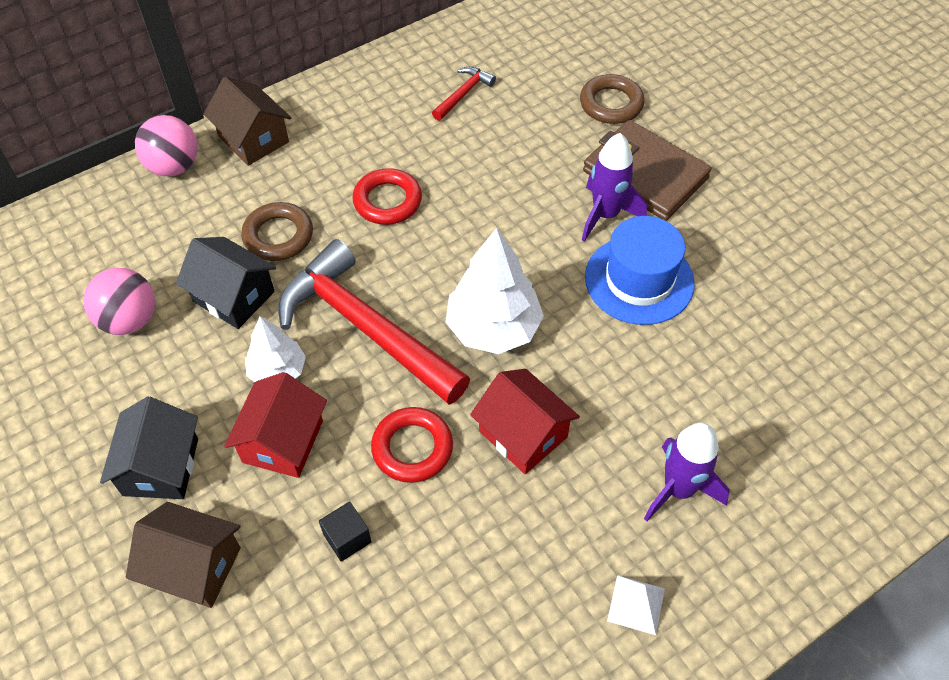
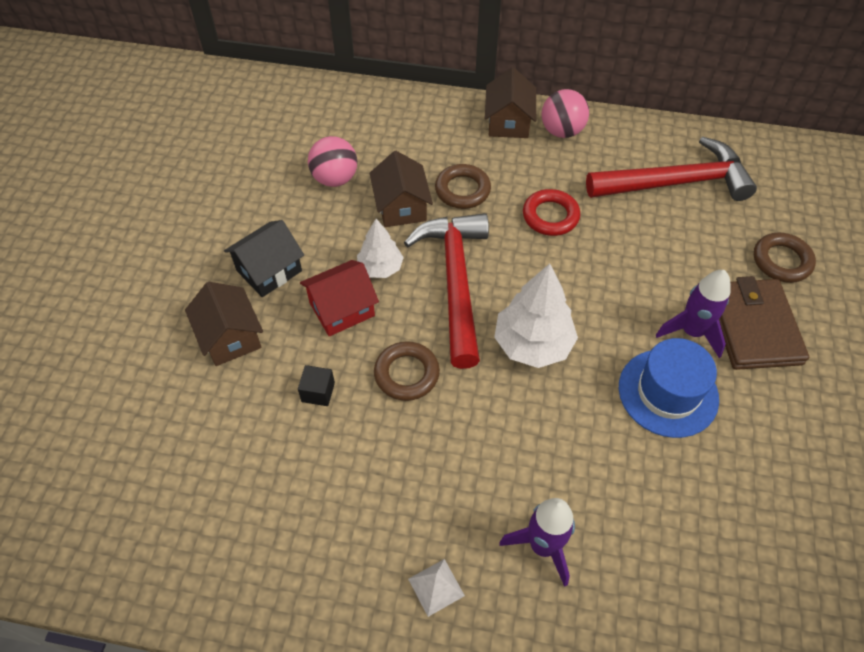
camera: 45 degrees right, 0 degrees up
pink ball [135,115,198,177] -> pink ball moved to [542,89,589,138]
black house [176,237,276,329] -> brown house [369,151,433,227]
red ring [371,407,453,483] -> brown ring [374,341,440,401]
red hammer [432,67,496,121] -> red hammer [586,137,757,201], size x2.35
red house [470,369,580,474] -> none

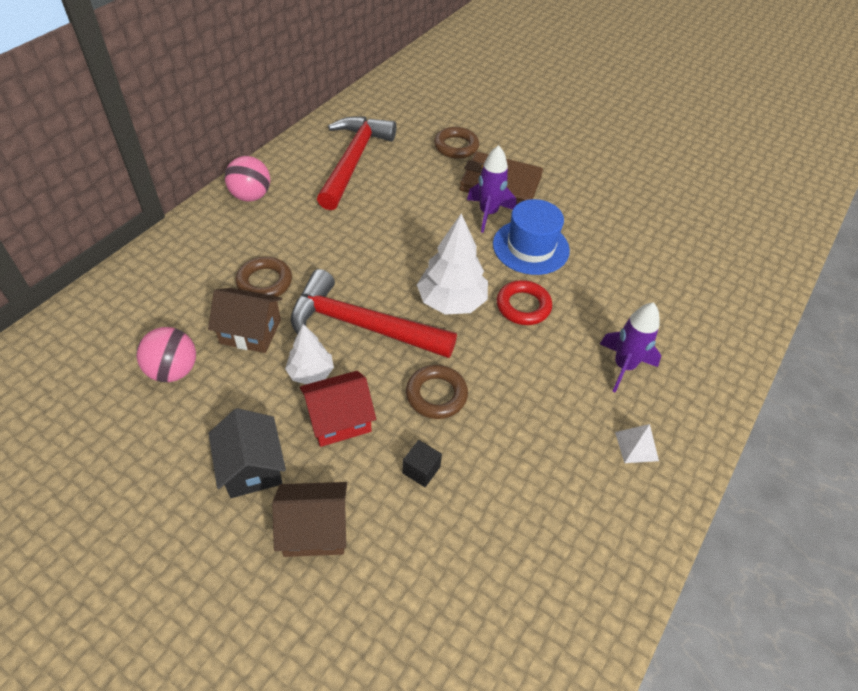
camera: 70 degrees left, 5 degrees down
red house [300,260,379,336] -> red house turned 75 degrees clockwise [300,371,376,447]
brown house [485,67,536,138] -> none
red ring [523,189,580,236] -> red ring moved to [497,280,552,325]

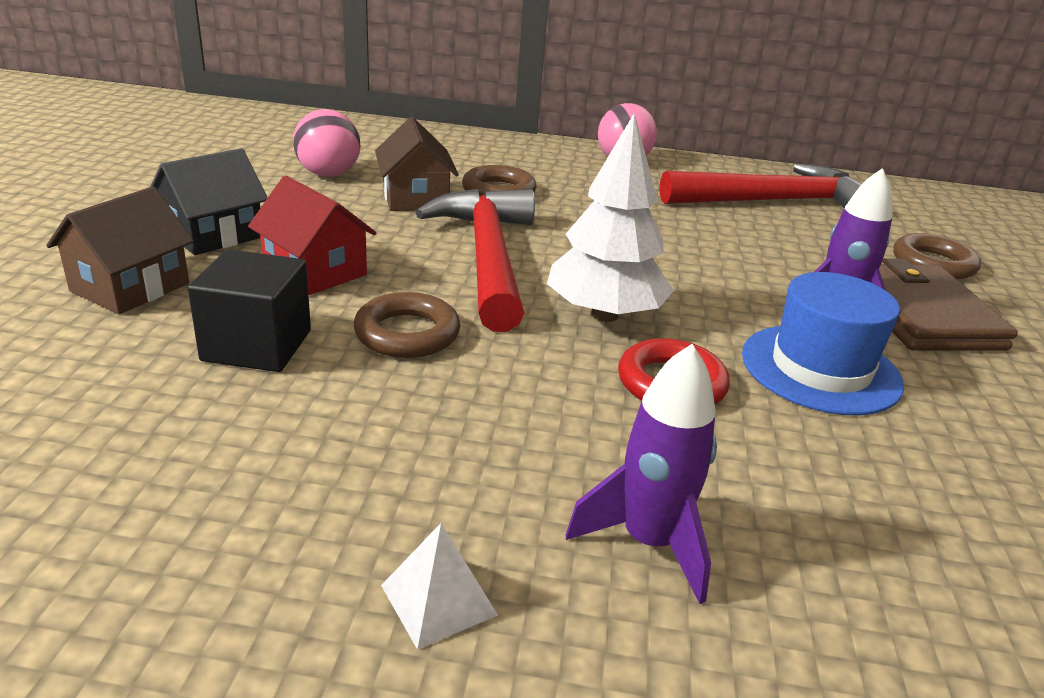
camera: 65 degrees right, 20 degrees down
brown house [272,482,347,557] -> brown house turned 60 degrees clockwise [46,186,194,314]
white tree [285,324,334,384] -> none
black cube [402,440,442,487] -> black cube [188,249,311,372], size x1.80

